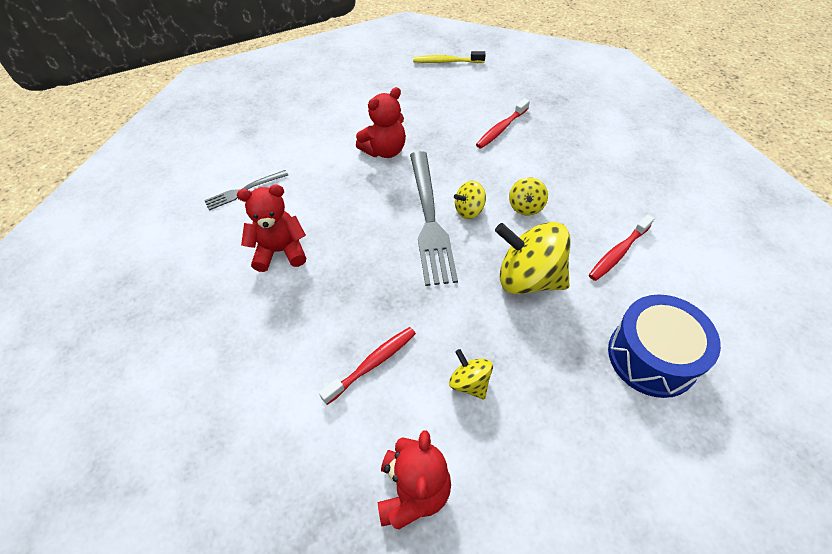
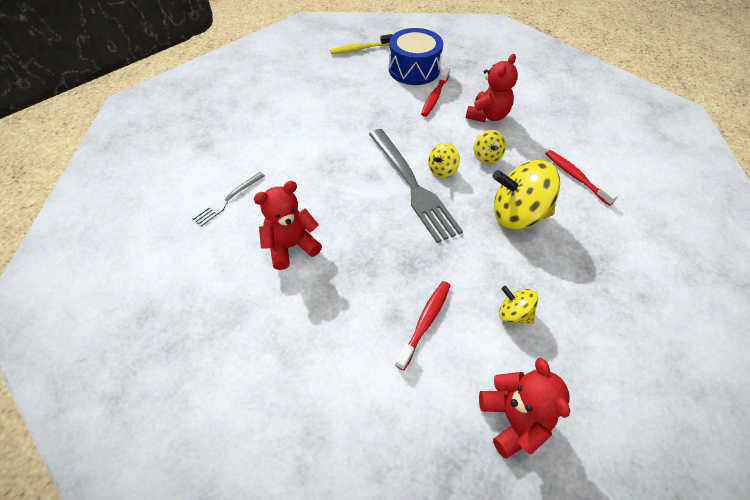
camera: 20 degrees left, 0 degrees up
red teddy bear [356,87,406,158] -> red teddy bear moved to [466,54,518,122]
red toothbrush [589,215,654,281] -> red toothbrush turned 120 degrees clockwise [545,150,618,206]
blue drum [608,294,721,398] -> blue drum moved to [389,28,443,85]

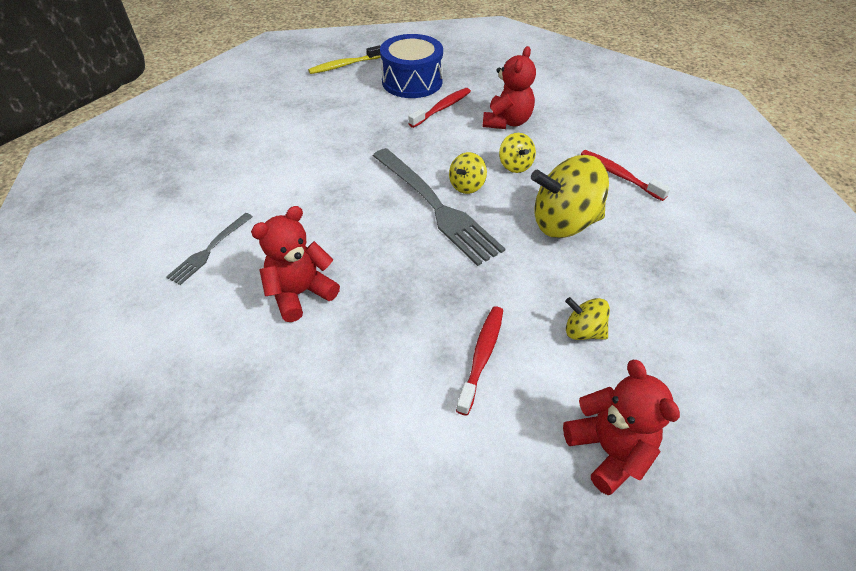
camera: 10 degrees left, 5 degrees down
red toothbrush [421,67,450,117] -> red toothbrush turned 150 degrees counterclockwise [409,88,471,128]

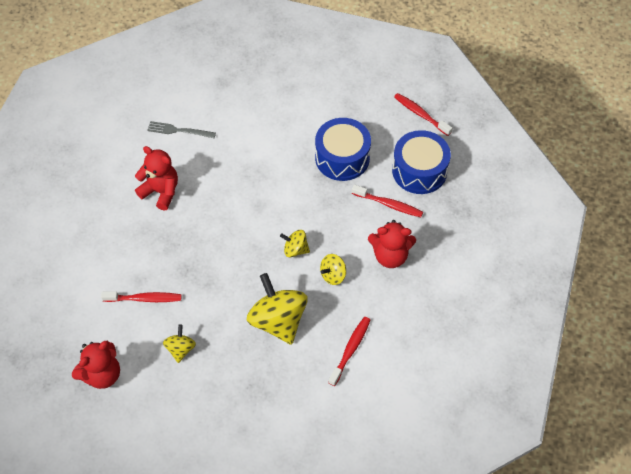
camera: 70 degrees right, 10 degrees up
yellow toothbrush [308,45,381,74] -> red toothbrush [394,93,452,136]
grey fork [373,148,505,266] -> none
none -> blue drum [315,118,371,181]

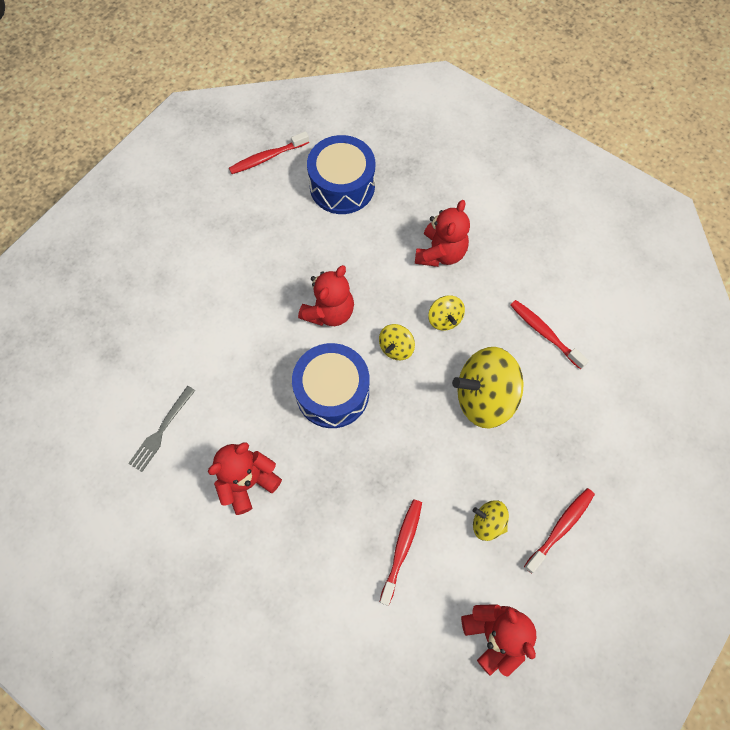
camera: 70 degrees left, 10 degrees up
blue drum [315,118,371,181] -> blue drum moved to [292,343,370,428]
red toothbrush [352,184,423,217] -> red toothbrush moved to [524,488,595,573]
none -> red teddy bear [298,265,354,326]

